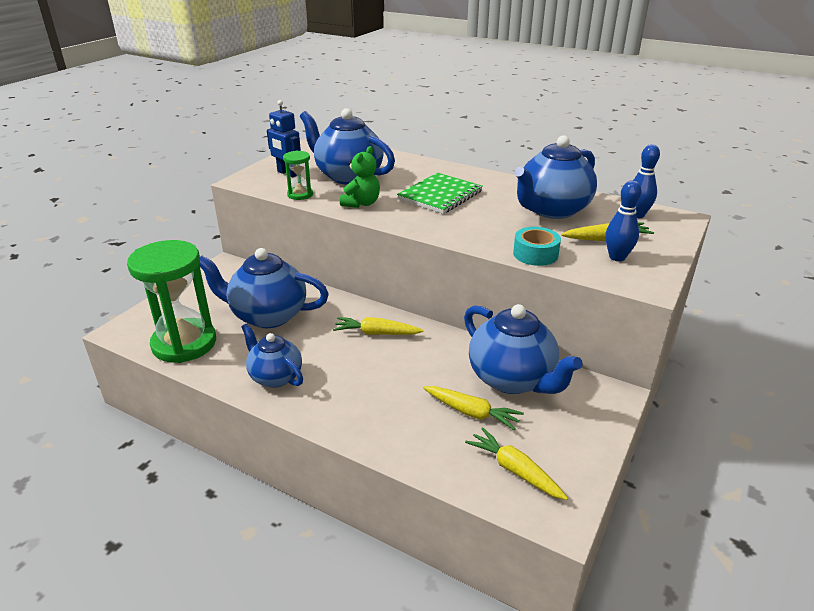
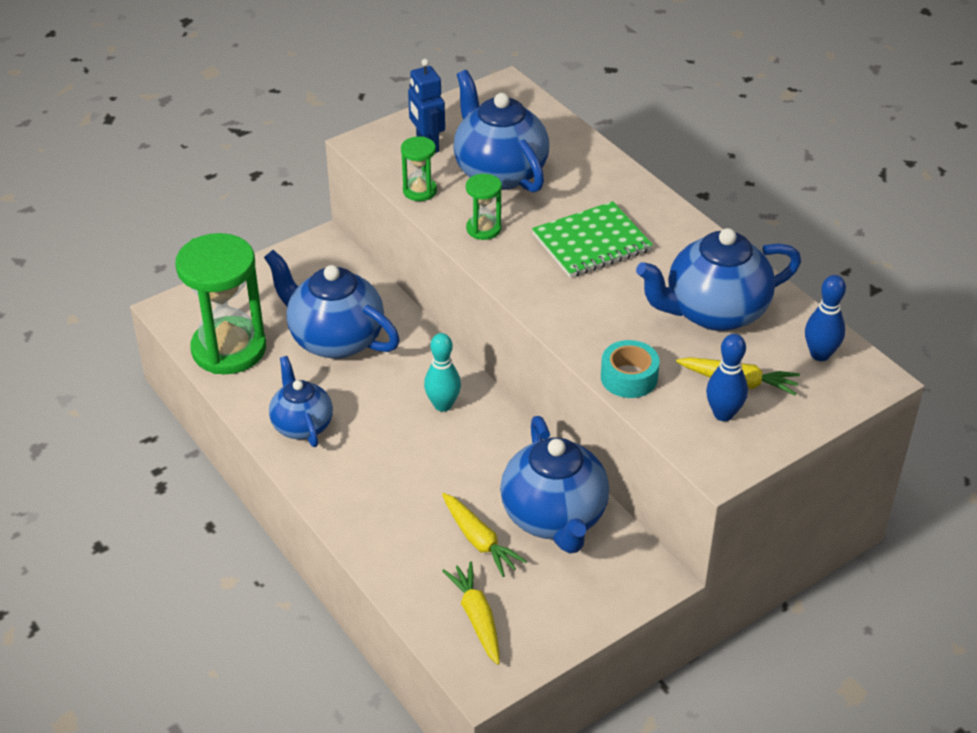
camera: 25 degrees right, 10 degrees up
yellow carrot [333,317,424,335] -> turquoise bowling pin [424,333,461,412]
green teddy bear [340,146,380,208] -> green hourglass [466,174,502,240]

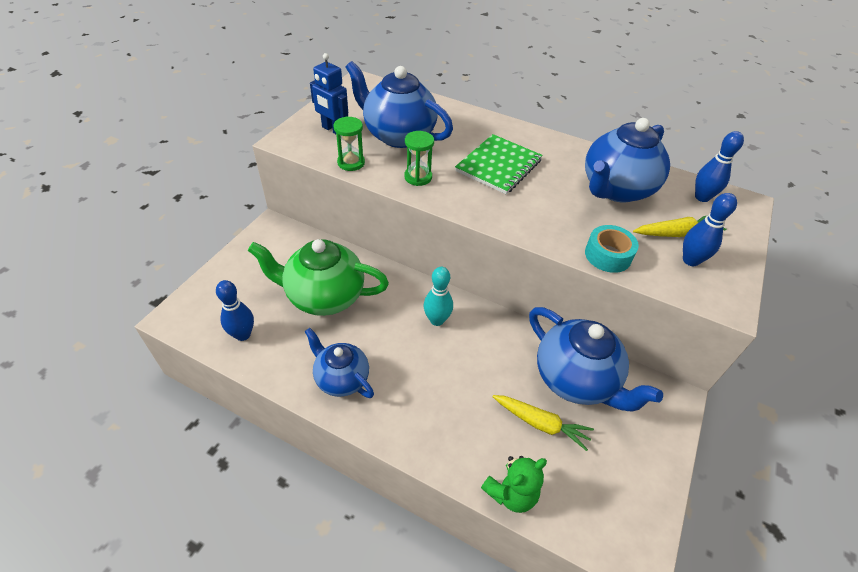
camera: 30 degrees left, 5 degrees up
green hourglass [175,233,266,374] -> blue bowling pin [216,280,254,341]
blue teapot [264,250,400,359] -> green teapot [248,239,389,316]
yellow carrot [442,562,500,665] -> none
none -> green teddy bear [481,456,547,513]

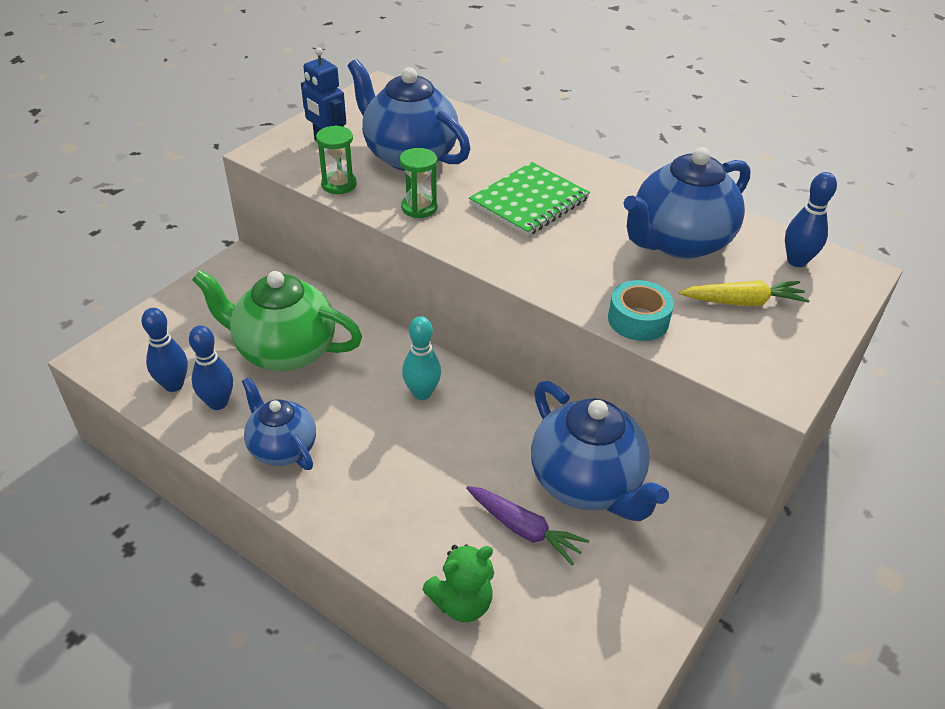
camera: 10 degrees right, 5 degrees down
yellow carrot [493,395,594,451] -> purple carrot [466,486,589,566]
blue bowling pin [683,193,737,266] -> blue bowling pin moved to [189,325,233,410]

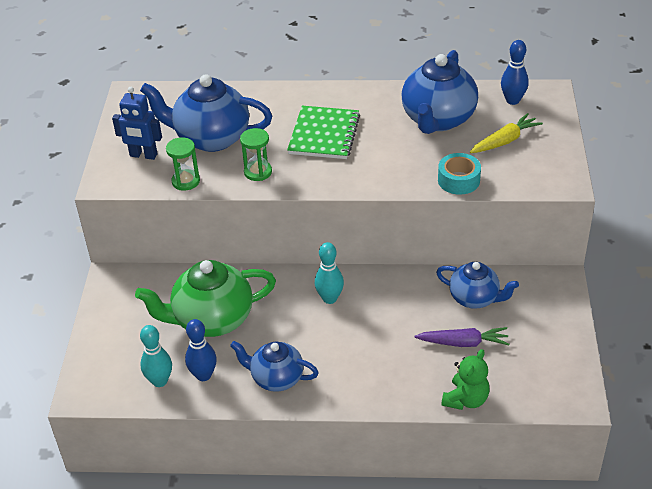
camera: 30 degrees left, 0 degrees up
blue bowling pin [141,308,188,392] -> turquoise bowling pin [140,325,172,387]
blue teapot [531,381,669,521] -> blue teapot [436,262,519,309], size x0.62

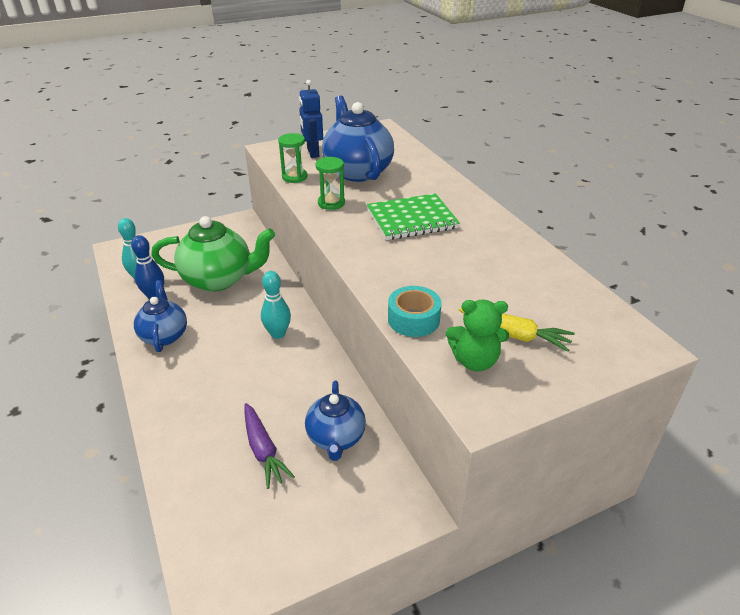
camera: 60 degrees right, 5 degrees down
green teapot [135,260,276,337] -> green teapot turned 135 degrees clockwise [151,216,275,292]
blue teapot [401,50,478,134] -> none
green teddy bear [441,349,489,410] -> green teddy bear moved to [446,300,509,372]
blue bowling pin [501,40,528,105] -> none

